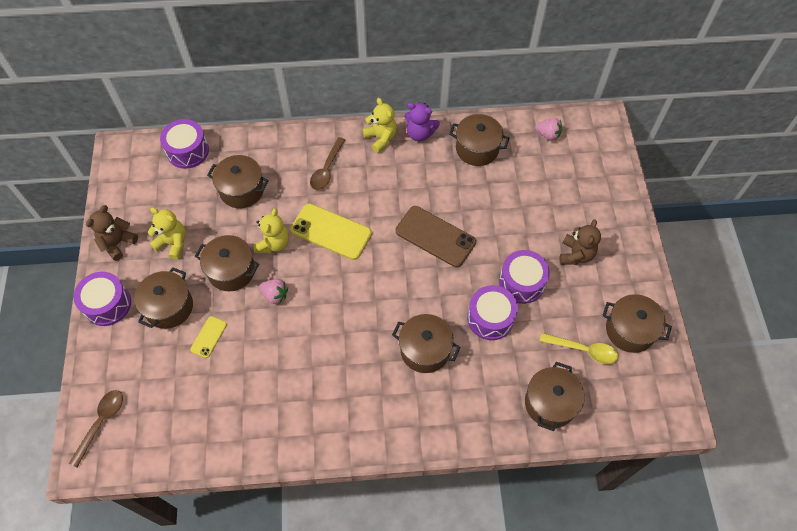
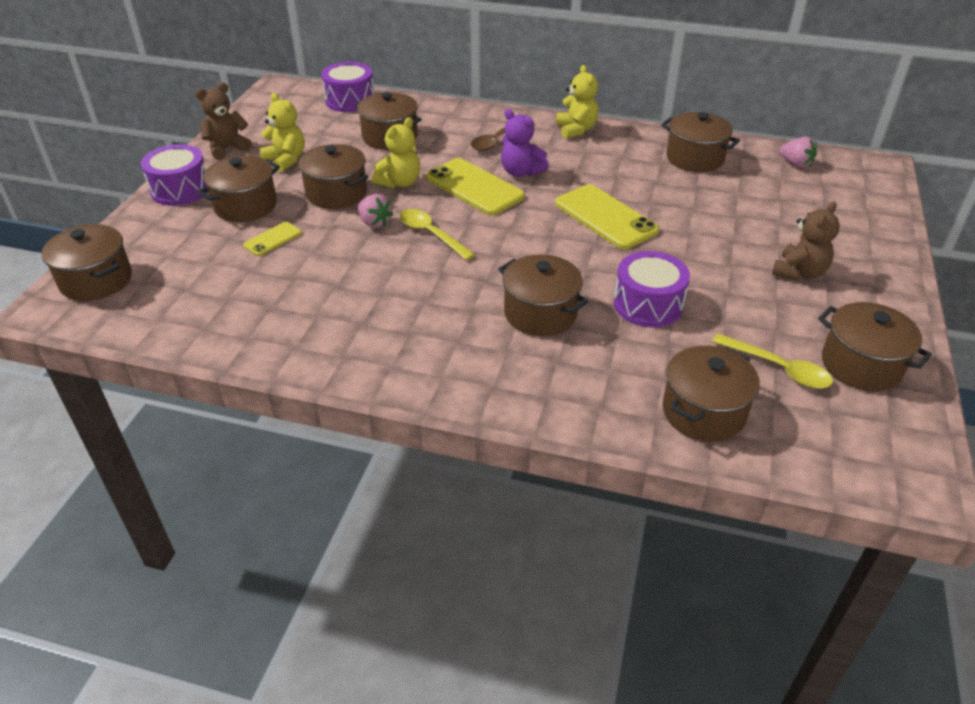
camera: 20 degrees right, 20 degrees down
brown spoon [69,390,123,468] -> brown pot [42,224,132,301]
brown phone [395,206,476,267] -> yellow phone [555,184,659,249]
purple teddy bear [405,103,440,141] -> purple teddy bear moved to [501,109,549,177]
purple drum [499,250,550,304] -> none
none -> yellow spoon [400,209,475,260]

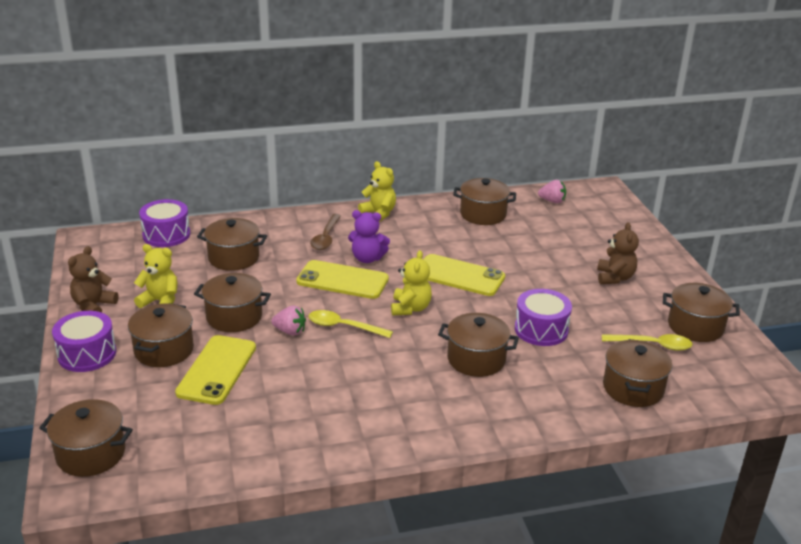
camera: 30 degrees left, 10 degrees down
yellow phone [243,222,302,256] -> yellow phone [175,335,256,405], size x1.97
yellow teddy bear [372,117,420,189] -> yellow teddy bear moved to [391,250,432,316]

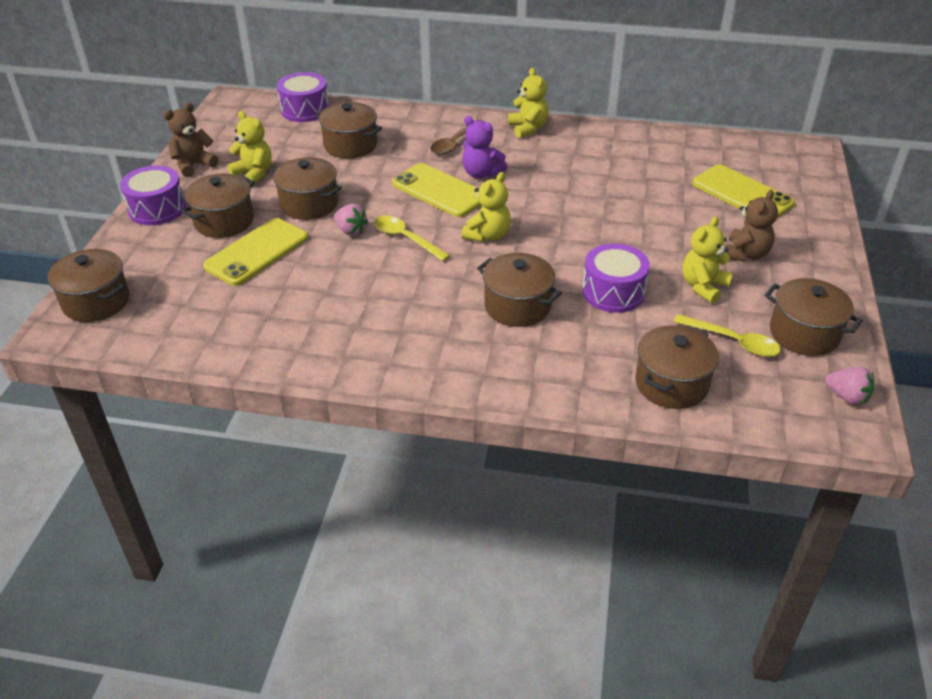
camera: 25 degrees right, 10 degrees up
yellow phone [423,254,505,296] -> yellow phone moved to [692,165,795,218]
brown pot [453,178,516,225] -> none
pink strawberry [538,180,566,203] -> pink strawberry moved to [825,366,874,406]
none -> yellow teddy bear [682,217,733,304]

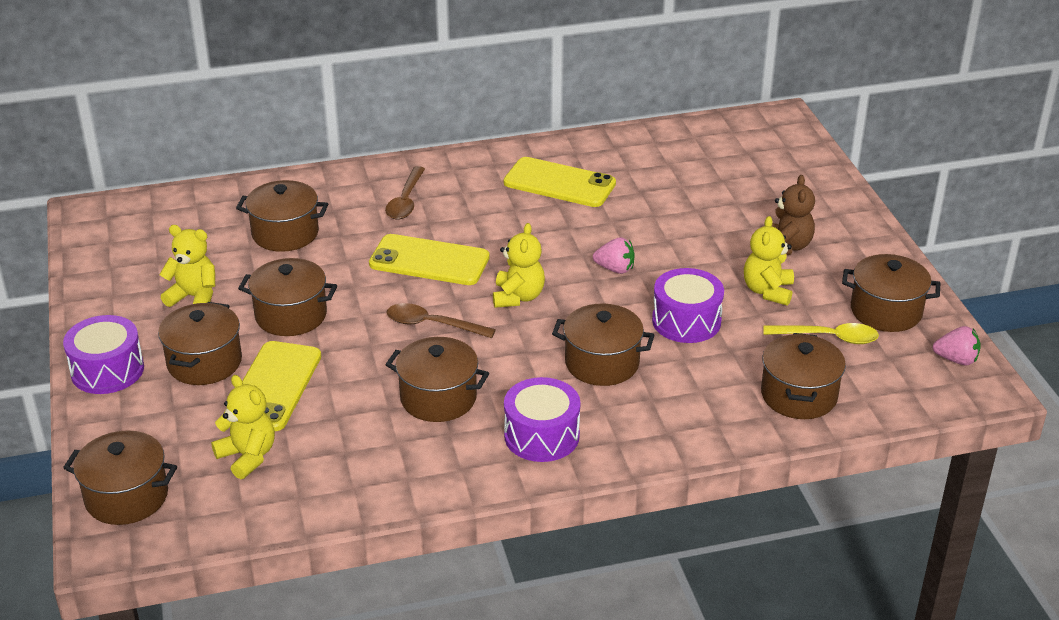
camera: 25 degrees left, 5 degrees down
brown teddy bear [164,103,218,177] -> none
purple drum [277,72,329,122] -> purple drum moved to [504,377,580,462]
pink strawberry [334,204,368,236] -> pink strawberry moved to [593,237,635,274]
yellow spoon [374,215,450,261] -> brown spoon [386,303,496,338]
purple teddy bear [462,116,507,178] -> none
yellow teddy bear [508,68,548,138] -> yellow teddy bear moved to [211,375,275,479]
yellow phone [692,165,795,218] -> yellow phone moved to [504,157,616,207]
none -> brown pot [385,337,489,422]

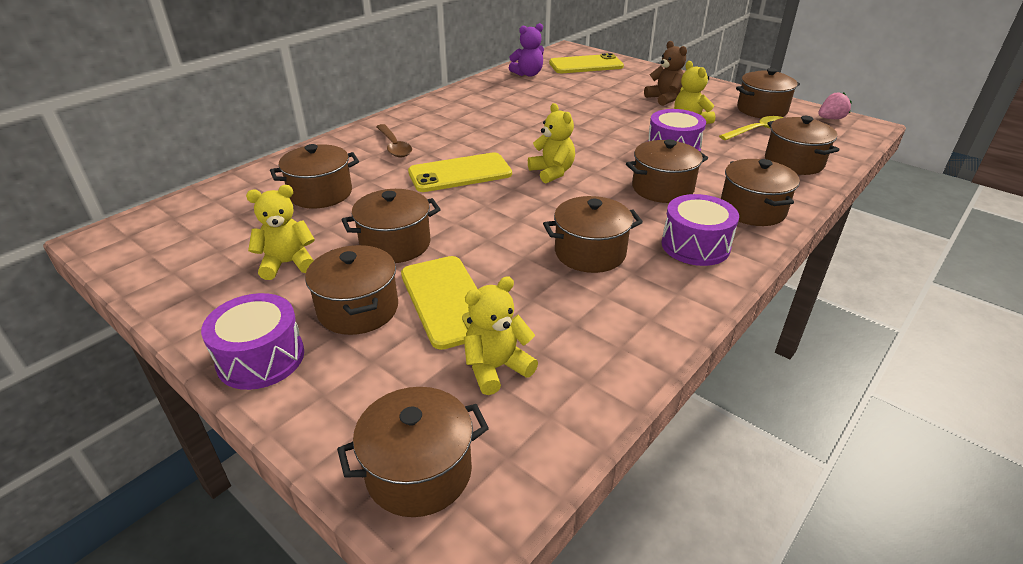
camera: 35 degrees left, 0 degrees up
yellow teddy bear [211,375,275,479] -> yellow teddy bear turned 45 degrees counterclockwise [464,276,538,395]
brown spoon [386,303,496,338] -> none
yellow phone [504,157,616,207] -> yellow phone moved to [549,53,624,73]
pink strawberry [593,237,635,274] -> none
none -> purple teddy bear [509,23,544,77]
none -> brown pot [721,159,800,226]

